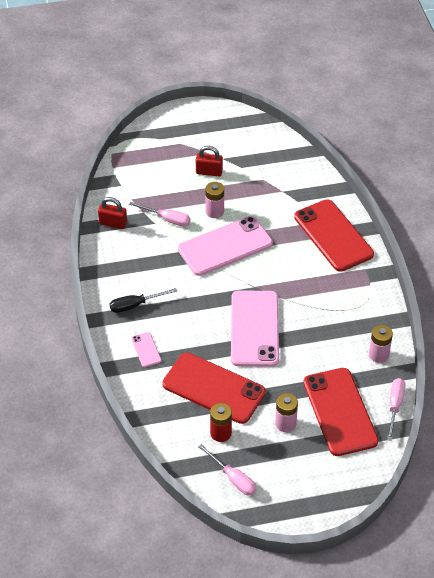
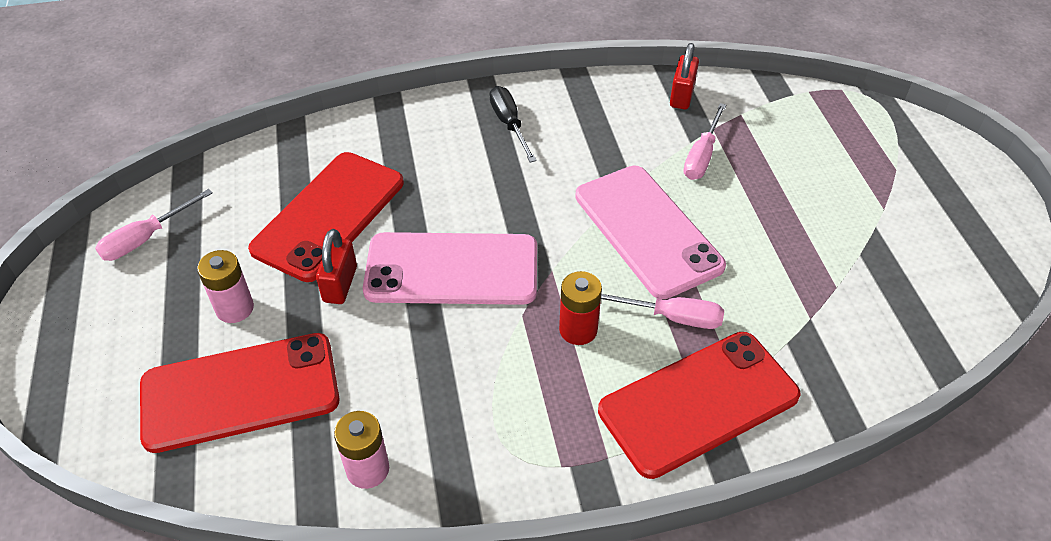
camera: 90 degrees right, 0 degrees up
pink phone [131,332,161,367] -> none
red padlock [196,146,223,176] -> red padlock moved to [316,229,357,304]
pink battery [205,182,224,218] -> none
red battery [210,403,232,442] -> red battery moved to [559,271,602,345]
pink screwdriver [387,378,406,441] -> pink screwdriver moved to [601,294,724,329]

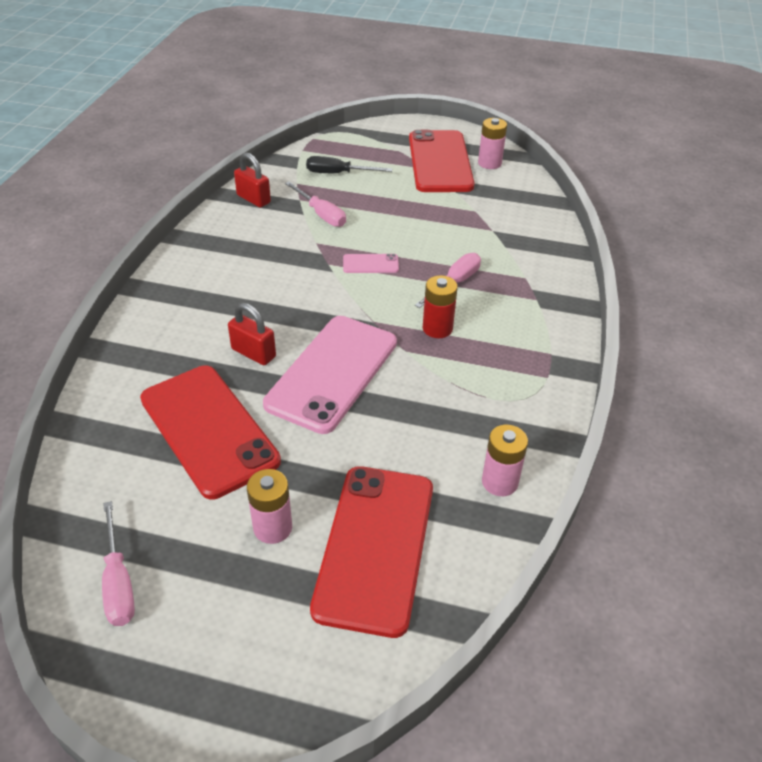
camera: 65 degrees left, 5 degrees down
red padlock [316,229,357,304] -> red padlock moved to [228,303,276,365]
black screwdriver [490,86,536,162] -> black screwdriver moved to [306,156,392,173]
pink phone [575,166,726,299] -> pink phone [343,254,399,273], size x0.42
red phone [598,332,801,479] -> red phone moved to [409,130,474,192]
none -> pink battery [478,118,507,169]

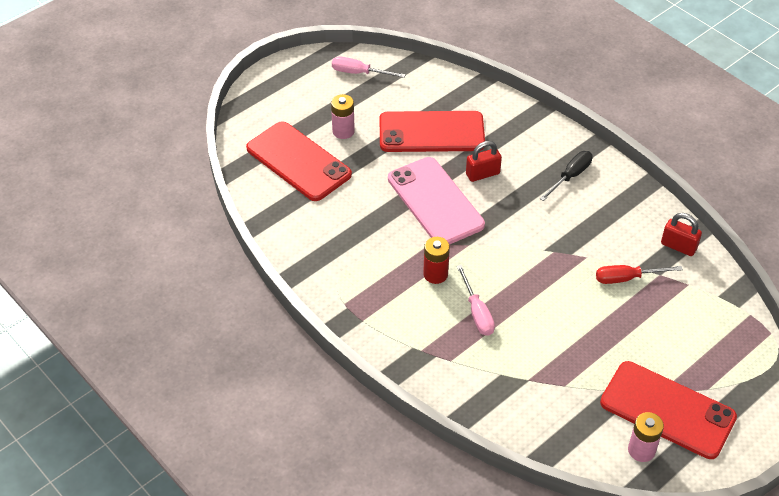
camera: 125 degrees right, 5 degrees up
red padlock [234,152,271,207] -> red padlock turned 45 degrees clockwise [661,213,702,256]
pink screwdriver [285,182,346,227] -> red screwdriver [596,265,683,284]
black screwdriver [306,156,392,173] -> black screwdriver moved to [540,151,593,201]
pink phone [343,254,399,273] -> none
pink battery [482,425,528,496] -> none

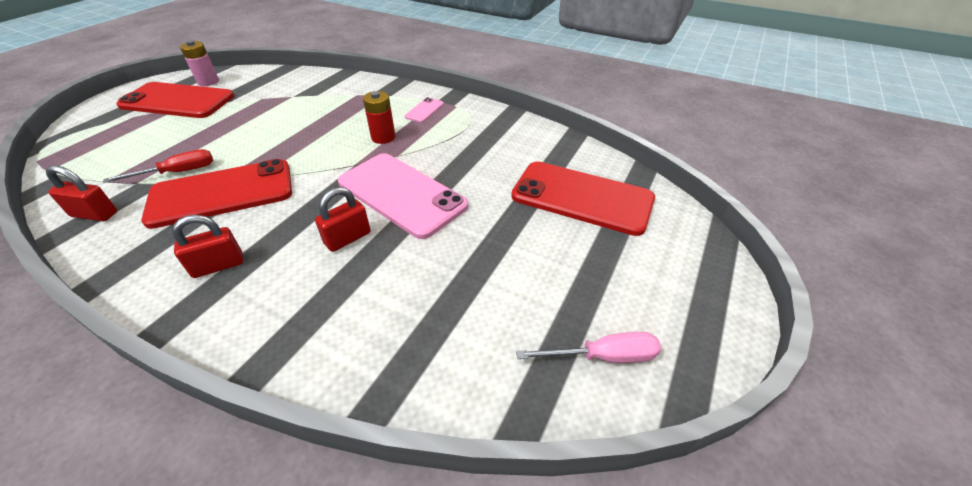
camera: 160 degrees right, 5 degrees down
pink battery [331,94,355,139] -> none
red phone [380,111,485,152] -> red phone moved to [141,159,292,229]
pink screwdriver [457,265,495,336] -> none
black screwdriver [540,151,593,201] -> red padlock [172,215,243,278]
none -> pink phone [404,97,444,123]

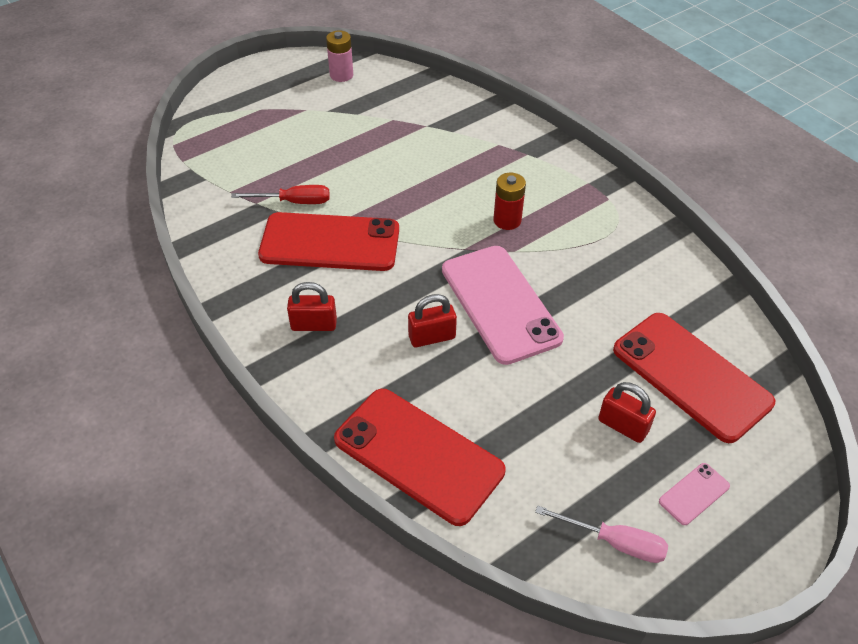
camera: 25 degrees right, 5 degrees up
red padlock [46,165,117,221] -> red padlock moved to [598,382,656,443]
red phone [116,82,234,118] -> red phone moved to [334,389,505,526]
pink phone [404,97,444,123] -> pink phone moved to [659,463,730,525]

